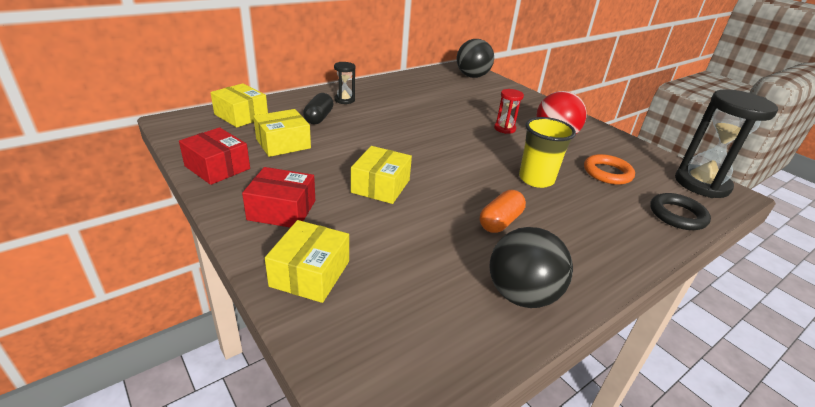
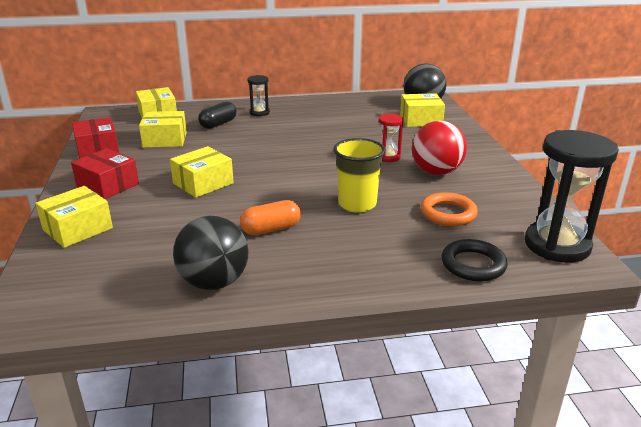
camera: 30 degrees right, 5 degrees down
none -> yellow box [400,93,445,127]

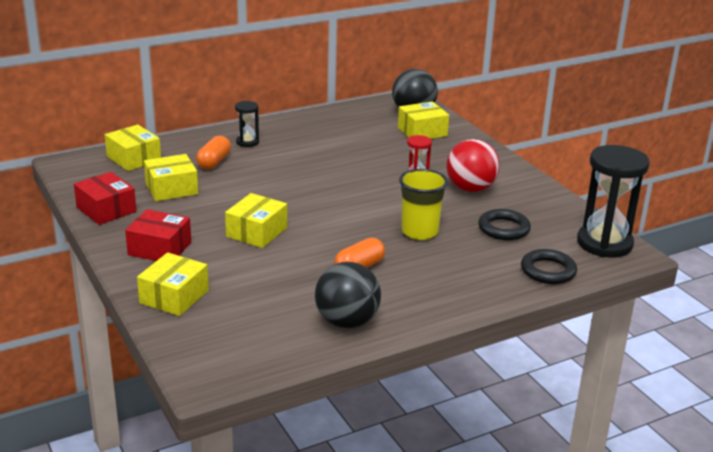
camera: 20 degrees left, 0 degrees up
black capsule [198,102,237,129] -> orange capsule [196,136,231,169]
orange ring [421,192,478,226] -> black ring [478,209,531,240]

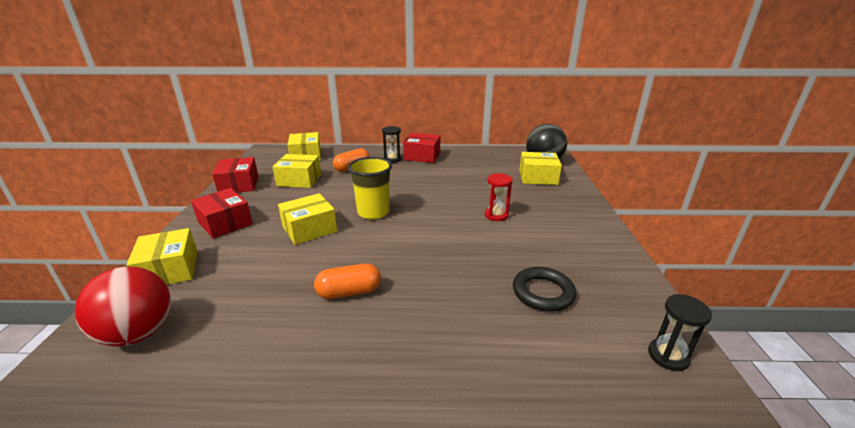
camera: 30 degrees right, 0 degrees up
yellow box [137,252,209,316] -> yellow box turned 75 degrees counterclockwise [127,228,198,285]
black ball [315,262,381,328] -> none
yellow cup [399,169,448,240] -> yellow cup moved to [348,157,392,220]
red ball [447,139,500,192] -> red ball moved to [75,267,171,346]
black ring [521,249,577,284] -> none
black hourglass [577,145,650,258] -> black hourglass [648,294,712,371], size x0.49
none -> red box [403,133,440,163]

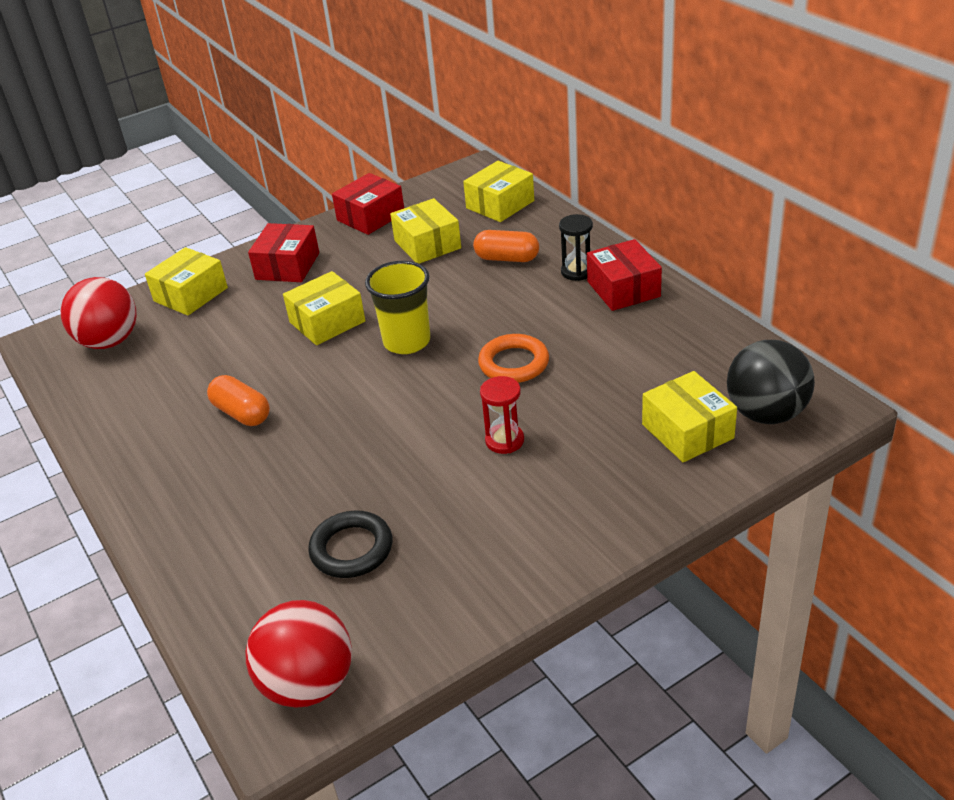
camera: 60 degrees right, 10 degrees up
yellow box [278,193,337,245] -> yellow box turned 60 degrees counterclockwise [283,271,365,345]
black hourglass [648,294,712,371] -> red ball [246,600,352,708]
none -> orange ring [478,334,549,383]

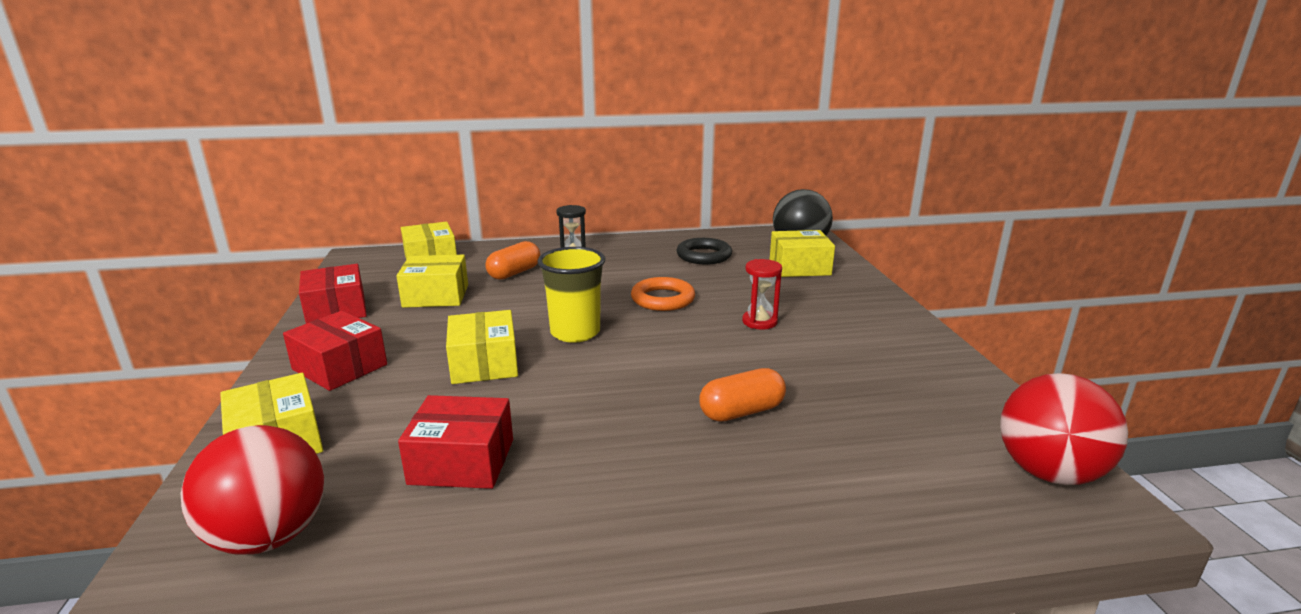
camera: 70 degrees left, 15 degrees down
orange capsule [207,375,270,426] -> orange capsule moved to [699,368,786,422]
black ring [308,511,393,578] -> black ring moved to [677,238,732,264]
red box [587,239,662,311] -> red box moved to [398,395,513,489]

